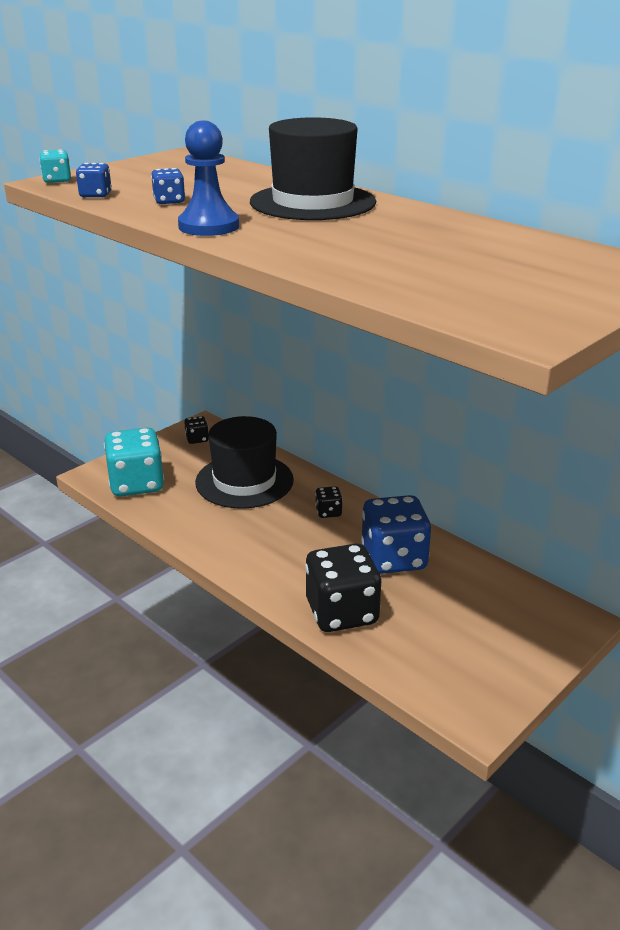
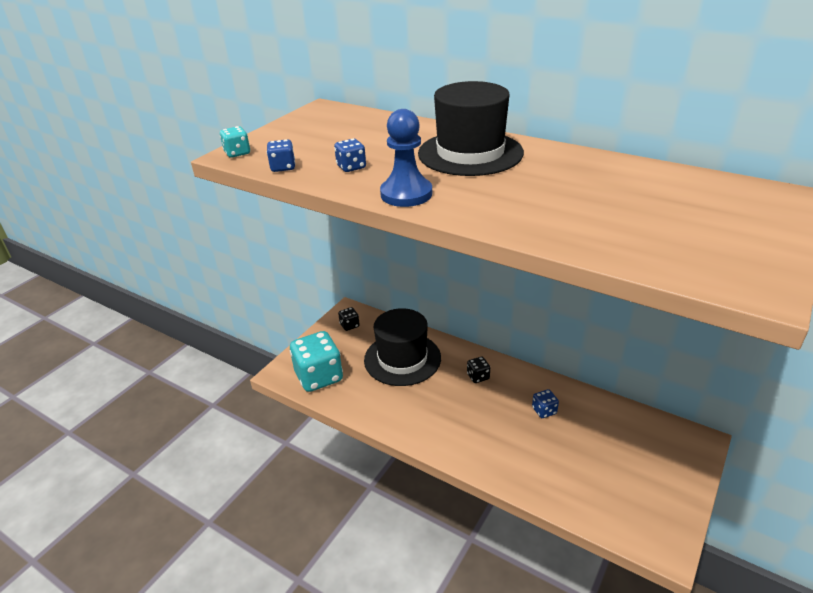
camera: 10 degrees left, 5 degrees up
black dice [305,543,382,632] -> none
blue dice [361,495,431,574] -> blue dice [532,389,559,418], size x0.44

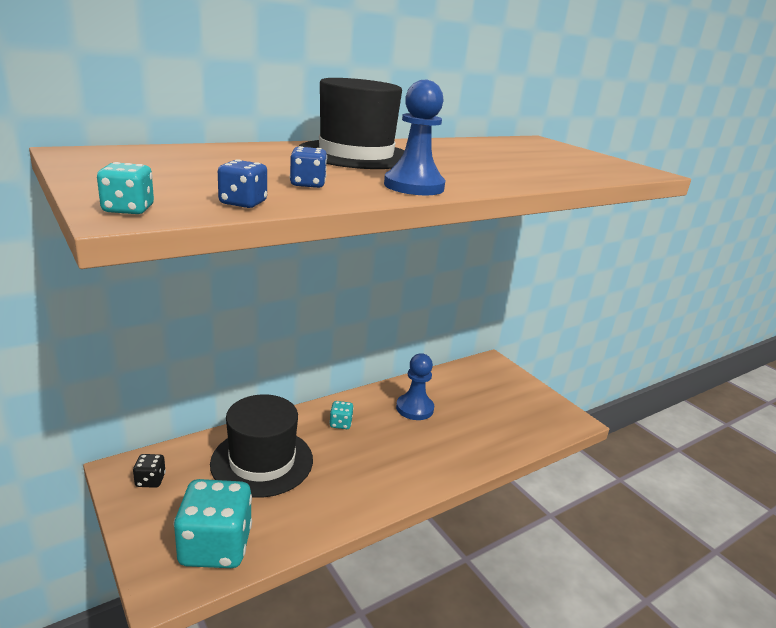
camera: 70 degrees left, 10 degrees down
black dice [467,357,490,383] -> turquoise dice [329,401,354,429]
blue dice [532,389,559,418] -> blue pawn [396,353,434,420]

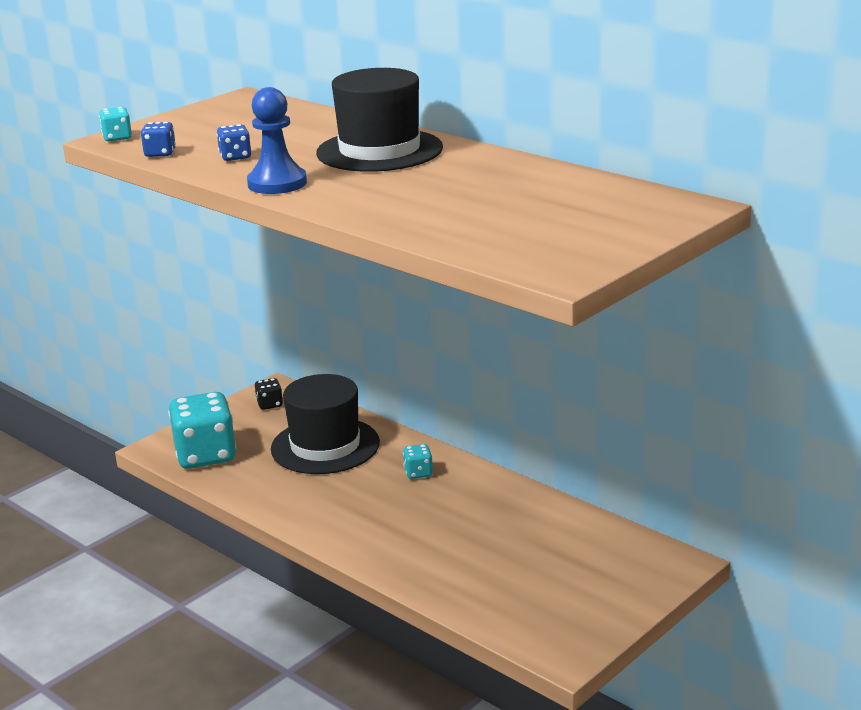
camera: 80 degrees right, 0 degrees up
blue pawn [396,353,434,420] -> none

